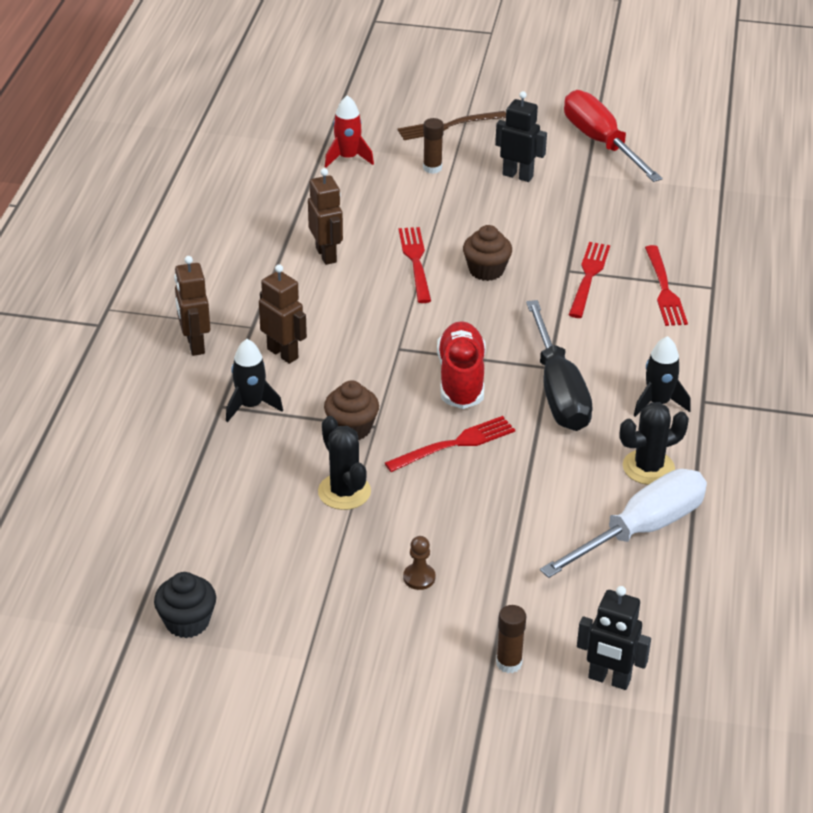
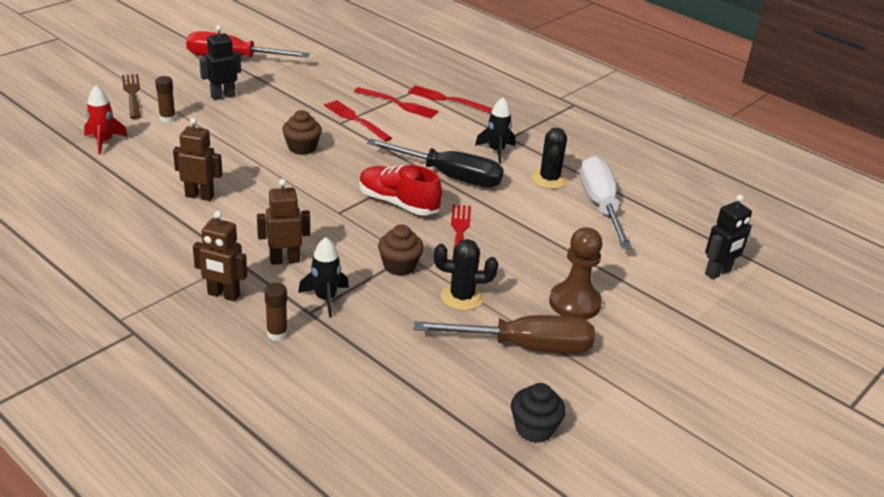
camera: 60 degrees left, 5 degrees down
brown fork [397,111,506,140] -> brown fork turned 150 degrees clockwise [122,74,141,119]
red fork [399,227,431,303] -> red fork moved to [408,85,493,113]
brown pawn [403,536,435,590] -> brown pawn [549,227,603,320], size x2.06
brown glue stick [496,605,526,673] -> brown glue stick moved to [264,283,288,341]
none -> brown screwdriver [414,315,595,353]

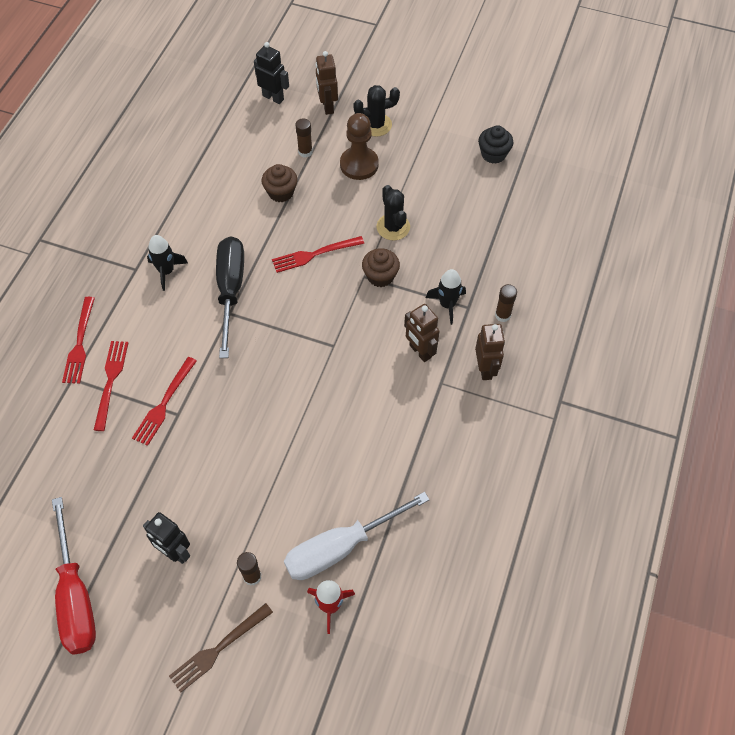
camera: 110 degrees left, 25 degrees up
brown robot [173,118,222,201] -> brown robot moved to [316,51,338,115]
brown cupcake [282,110,322,155] -> brown cupcake moved to [262,164,297,202]
red shoe [359,165,442,216] -> none
brown screwdriver [414,315,595,353] -> none
black cactus [532,128,568,189] -> black cactus moved to [353,85,400,137]
white screwdriver [580,156,632,249] -> white screwdriver moved to [284,492,430,580]
none -> brown glue stick [296,118,313,158]

